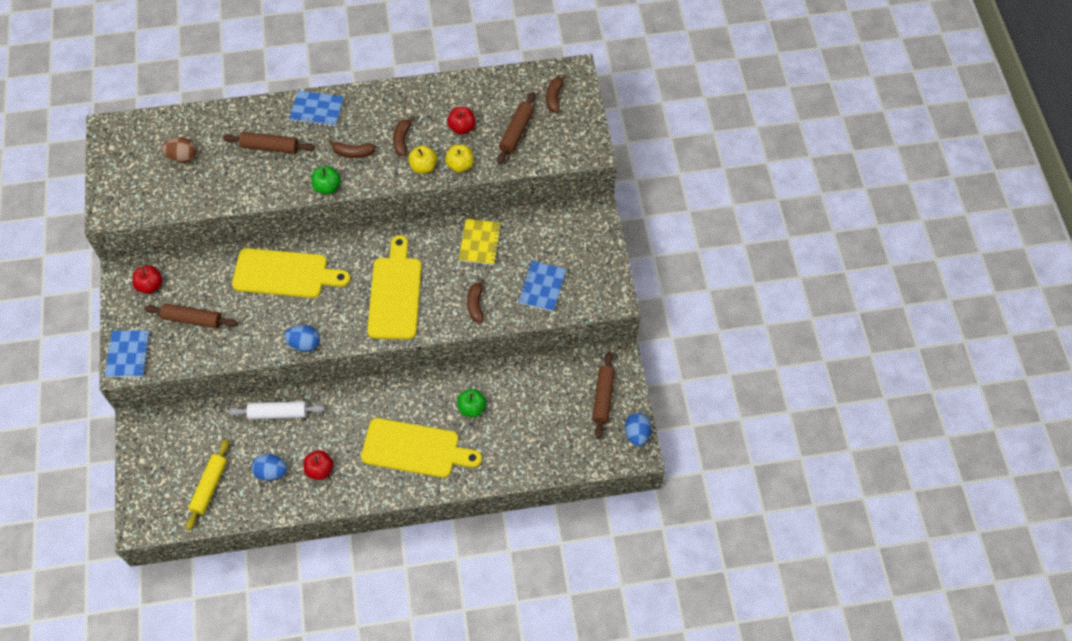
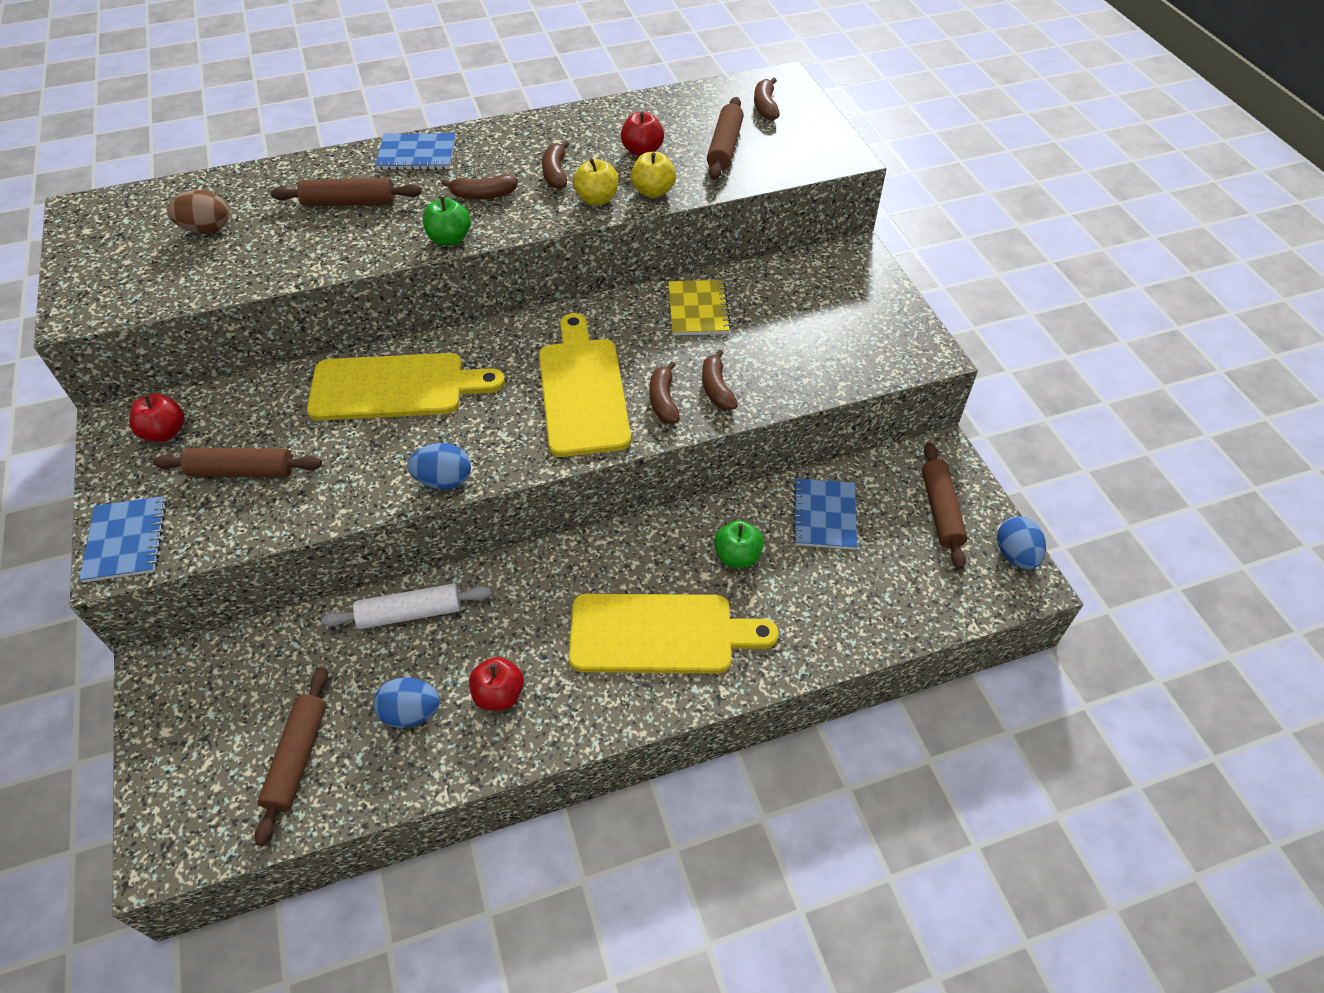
camera: 10 degrees left, 10 degrees down
yellow rolling pin [186,440,229,530] -> brown rolling pin [255,668,328,846]
blue notebook [518,261,566,312] -> blue notebook moved to [793,479,857,550]
none -> brown banana [649,361,680,423]

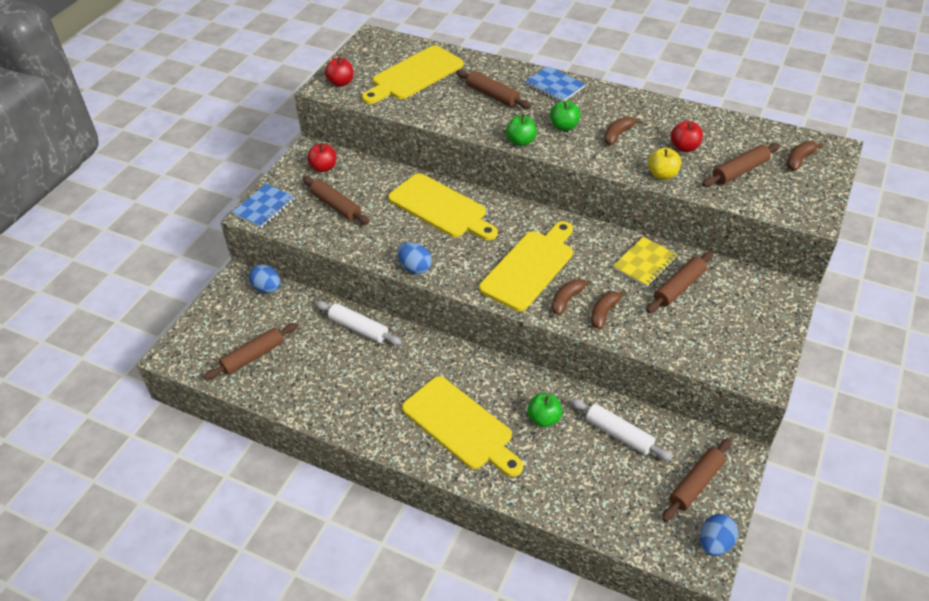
camera: 45 degrees right, 5 degrees down
brown egg [167,190,229,234] -> yellow cutting board [362,45,463,104]
blue egg [373,677,440,728] -> blue egg moved to [249,264,280,293]
brown banana [442,174,518,200] -> green apple [550,100,581,131]
red apple [469,657,524,711] -> red apple moved to [325,56,354,87]
yellow apple [573,158,618,206] -> none
blue notebook [793,479,857,550] -> white rolling pin [571,399,672,461]
none -> brown rolling pin [646,251,713,313]

